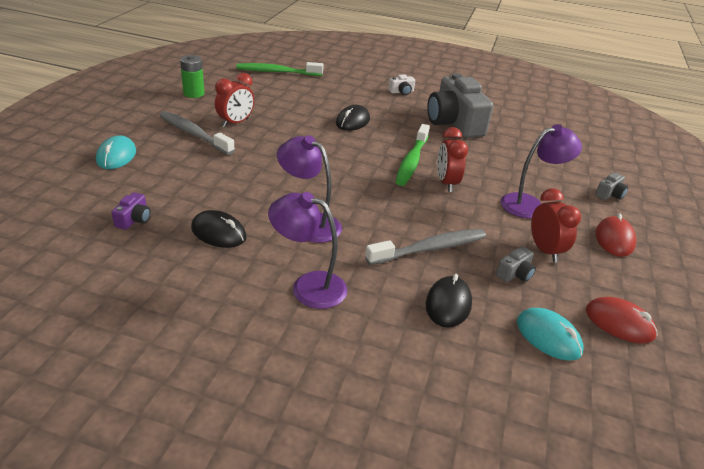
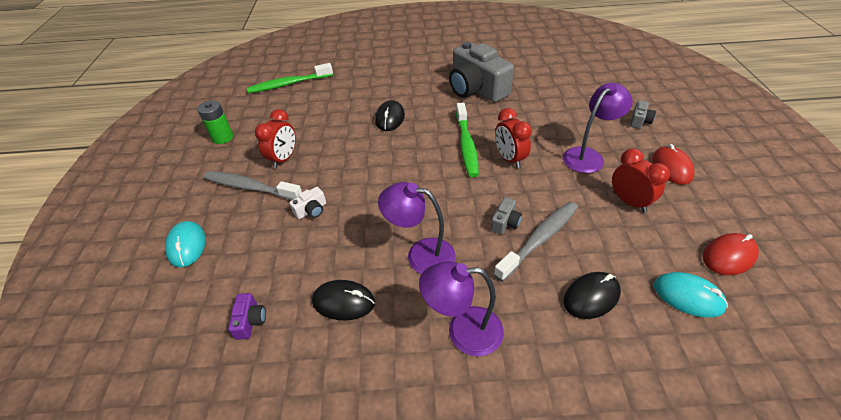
camera: 15 degrees left, 10 degrees up
white camera [388,74,415,95] -> white camera moved to [289,187,326,219]
black mouse [426,274,472,328] -> black mouse turned 60 degrees clockwise [563,272,621,319]
grey camera [496,246,536,282] -> grey camera moved to [491,197,522,234]
red mouse [586,297,658,343] -> red mouse turned 45 degrees counterclockwise [703,233,759,275]

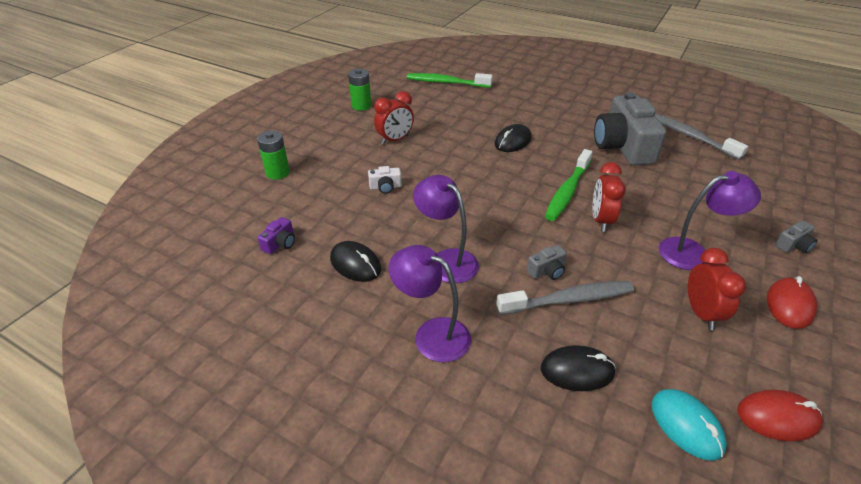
camera: 30 degrees right, 5 degrees down
turquoise mouse [165,221,206,267] -> green battery [257,131,290,180]
grey toothbrush [204,171,302,200] -> grey toothbrush moved to [655,113,748,160]

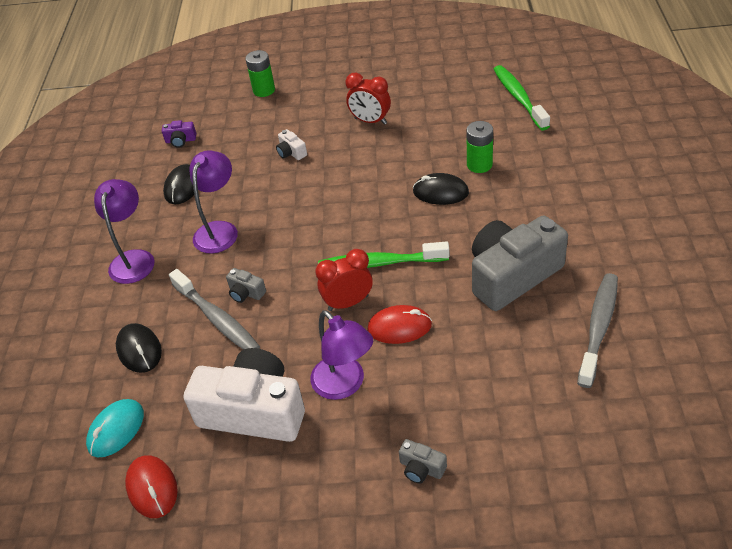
camera: 65 degrees right, 5 degrees up
green battery [348,69,371,111] -> green battery moved to [467,121,493,173]
red clock [688,248,746,330] -> white camera [184,348,305,442]
red mouse [767,276,817,329] -> red mouse moved to [367,305,432,344]

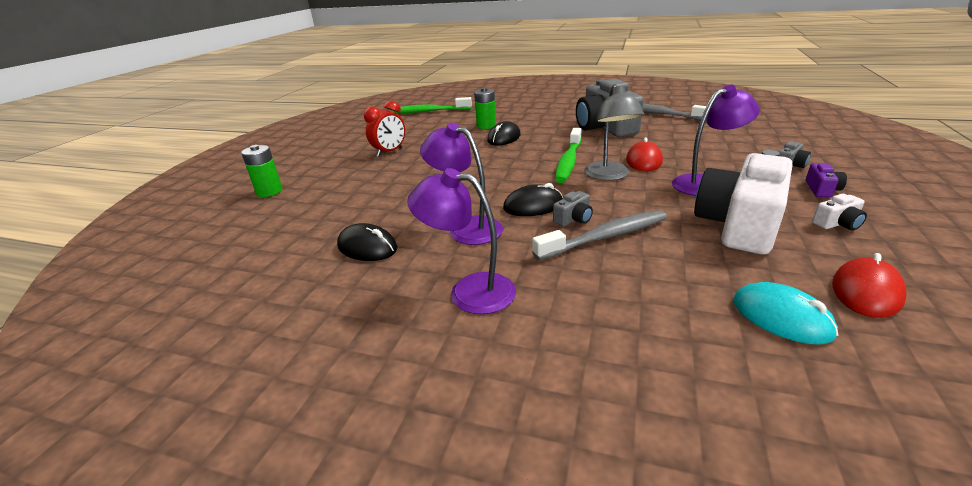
camera: 75 degrees left, 15 degrees down
black mouse [116,323,162,373] -> black mouse moved to [503,183,563,216]
red mouse [125,456,178,518] -> red mouse turned 45 degrees counterclockwise [832,253,907,318]
purple camera [162,120,197,148] -> purple camera moved to [806,163,847,197]
white camera [276,129,307,160] -> white camera moved to [812,194,867,231]
red clock [315,249,373,311] -> grey lamp [584,84,644,181]

